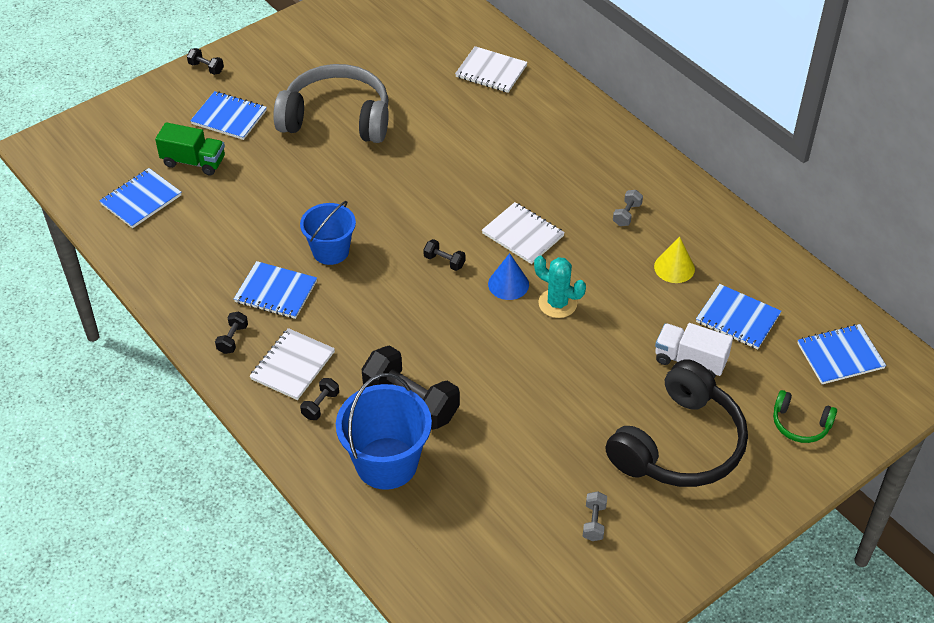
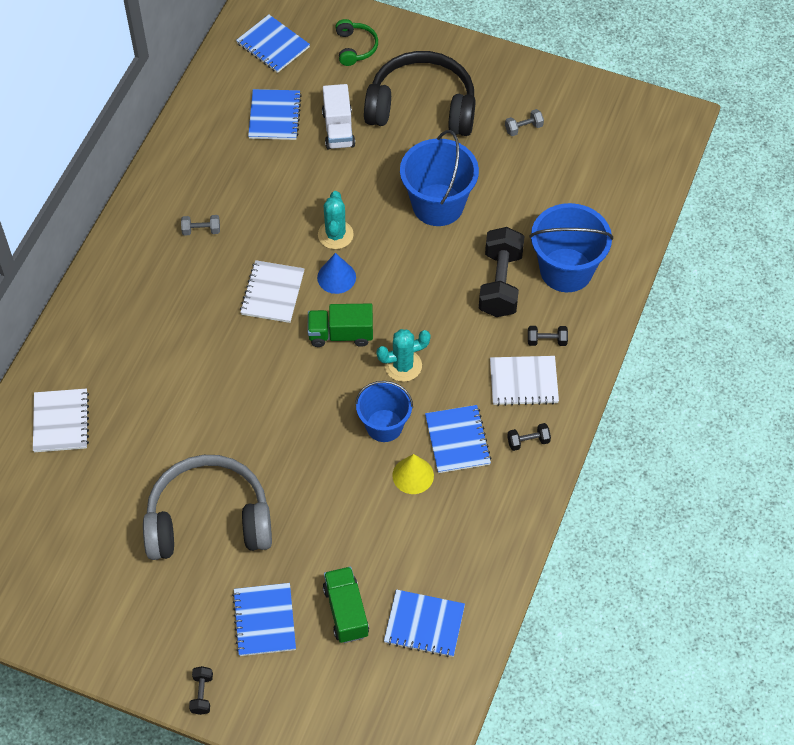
camera: 120 degrees left, 10 degrees up
grey headphones [273,64,389,143] -> grey headphones turned 105 degrees clockwise [143,455,272,560]
black dumbbell [423,239,466,271] -> green truck [308,304,373,347]
yellow cone [654,237,695,283] -> yellow cone moved to [392,454,434,494]
none -> turquoise cactus [377,329,431,382]
none -> blue bucket [400,130,479,226]

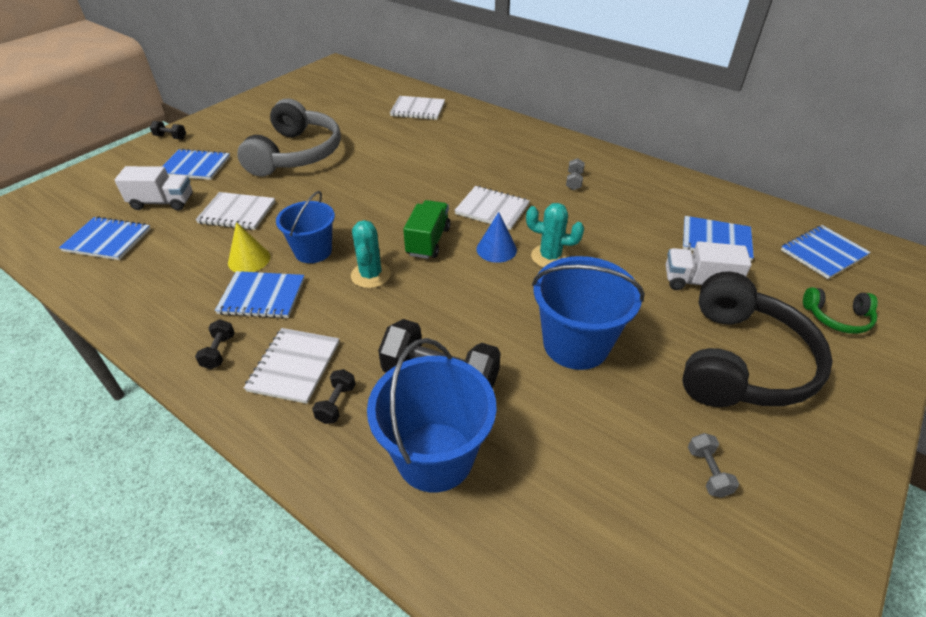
camera: 105 degrees right, 15 degrees down
green truck [323,567,369,643] -> white truck [115,166,193,211]
blue notebook [384,589,465,657] -> blue notebook turned 75 degrees clockwise [59,216,150,260]
none -> white notebook [195,192,275,230]

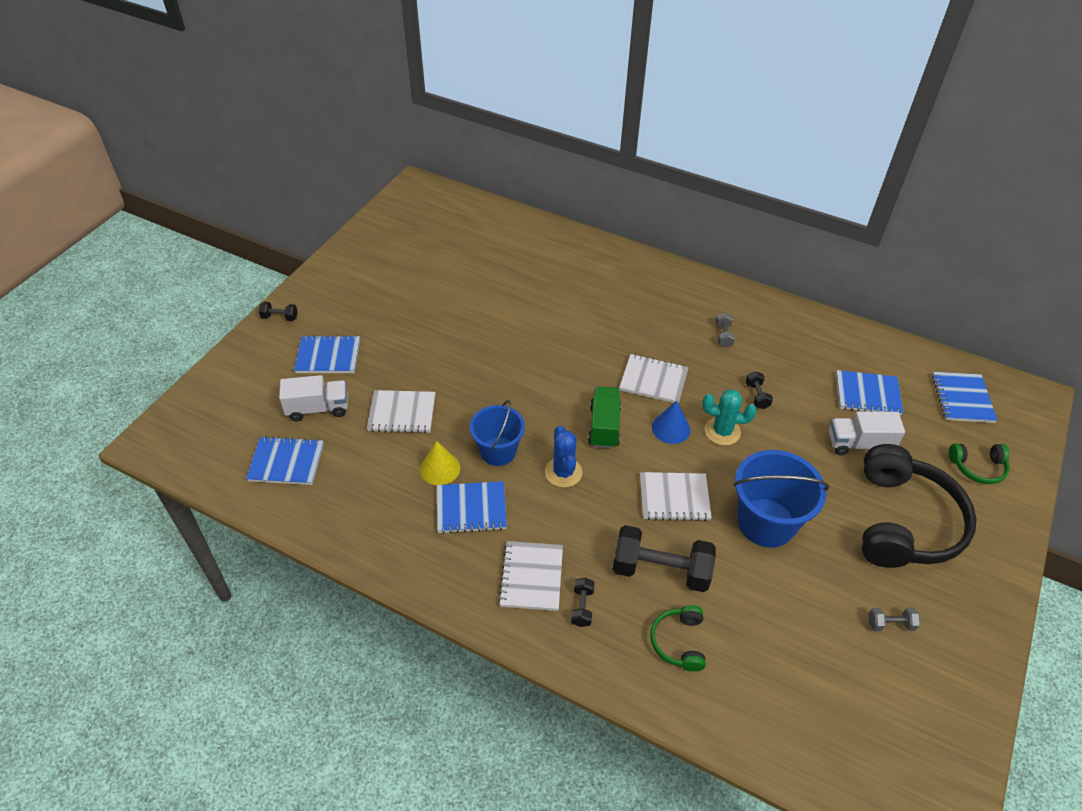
camera: 10 degrees left, 5 degrees up
black dumbbell [195,319,235,369] -> black dumbbell moved to [746,371,773,409]
grey headphones [237,99,341,177] -> none
turquoise cactus [351,220,391,288] -> blue cactus [545,425,583,487]
blue bucket [367,338,497,492] -> green headphones [650,605,706,672]
white notebook [390,96,445,120] -> white notebook moved to [640,472,712,521]
grey dumbbell [688,433,739,498] -> grey dumbbell turned 75 degrees counterclockwise [868,607,921,631]
blue notebook [781,225,871,279] -> blue notebook turned 45 degrees counterclockwise [932,372,998,423]

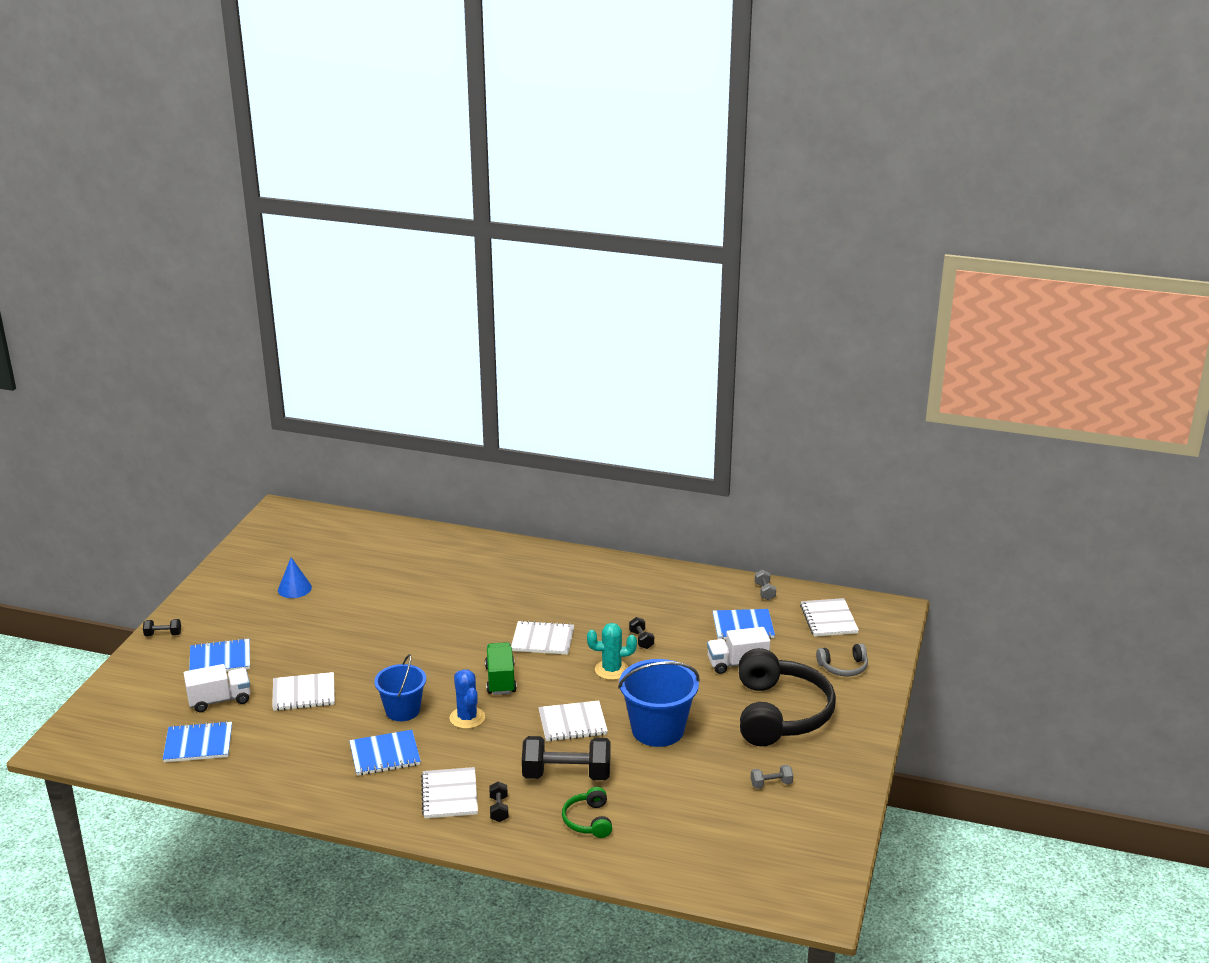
camera: 10 degrees left, 20 degrees down
yellow cone [420,441,460,485] -> none
blue cone [652,401,690,444] -> blue cone moved to [278,557,312,598]
grey dumbbell [716,312,735,347] -> grey dumbbell moved to [755,570,776,600]
blue notebook [932,372,998,423] -> white notebook [800,598,859,637]
green headphones [949,444,1010,484] -> grey headphones [816,643,868,676]

